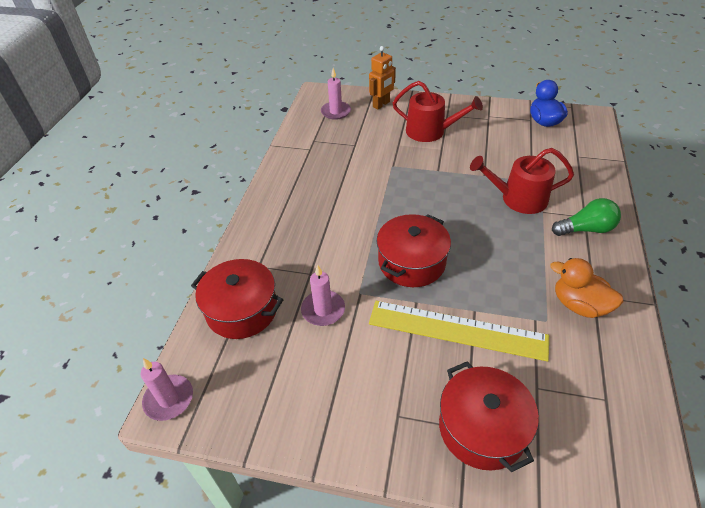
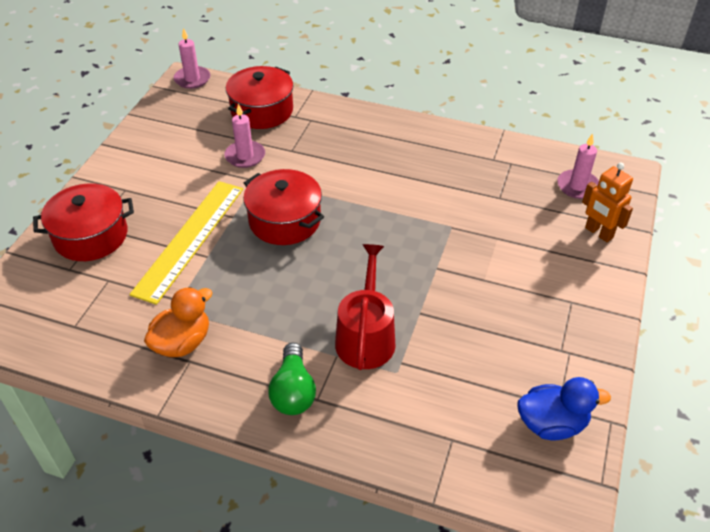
camera: 95 degrees right, 0 degrees up
red watering can [393,81,483,142] -> none

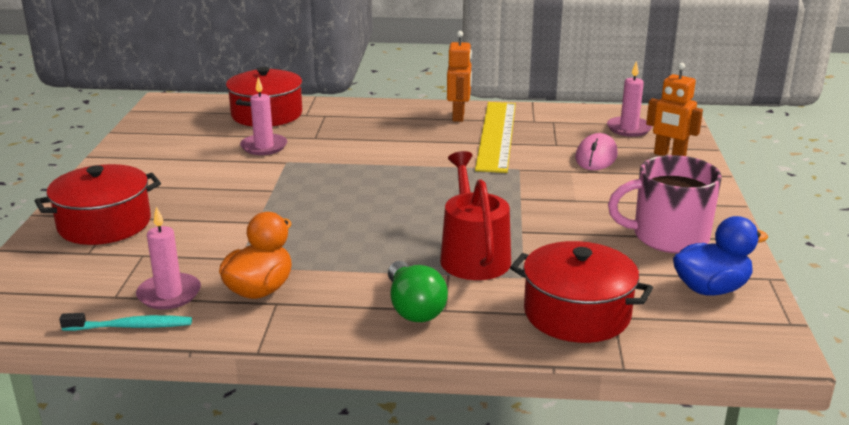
camera: 15 degrees left, 20 degrees down
yellow ruler [129,181,243,305] -> yellow ruler moved to [475,102,516,173]
pink candle [174,28,210,89] -> pink candle moved to [136,206,201,309]
red pot [243,169,324,245] -> red pot moved to [510,241,653,343]
none -> turquoise toothbrush [59,313,192,331]
none -> orange robot [447,31,472,122]
none -> pink mouse [575,133,618,170]
none -> pink mug [608,155,722,253]

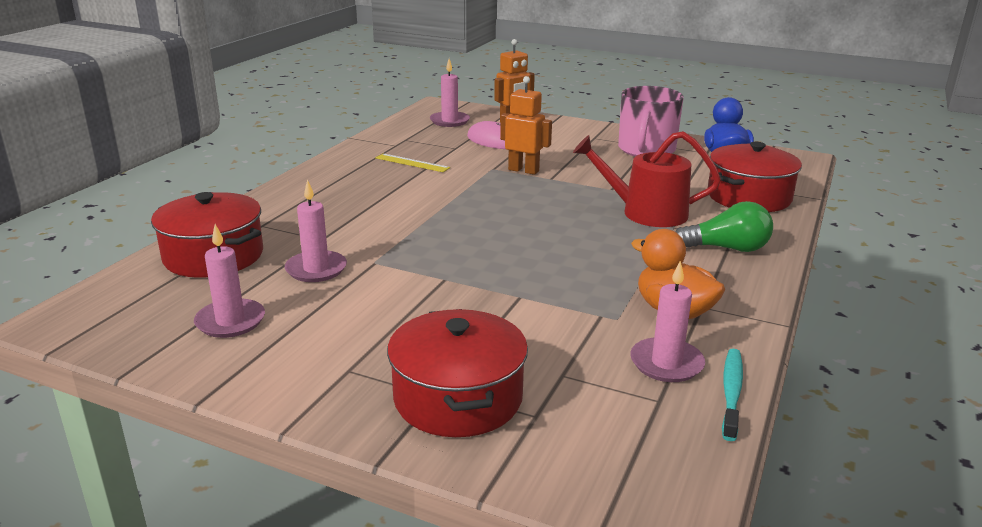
camera: 70 degrees left, 0 degrees up
orange robot [447,31,472,122] -> orange robot moved to [500,76,552,175]
yellow ruler [475,102,516,173] -> yellow ruler [375,154,450,172], size x0.45
none -> pink candle [194,224,265,338]

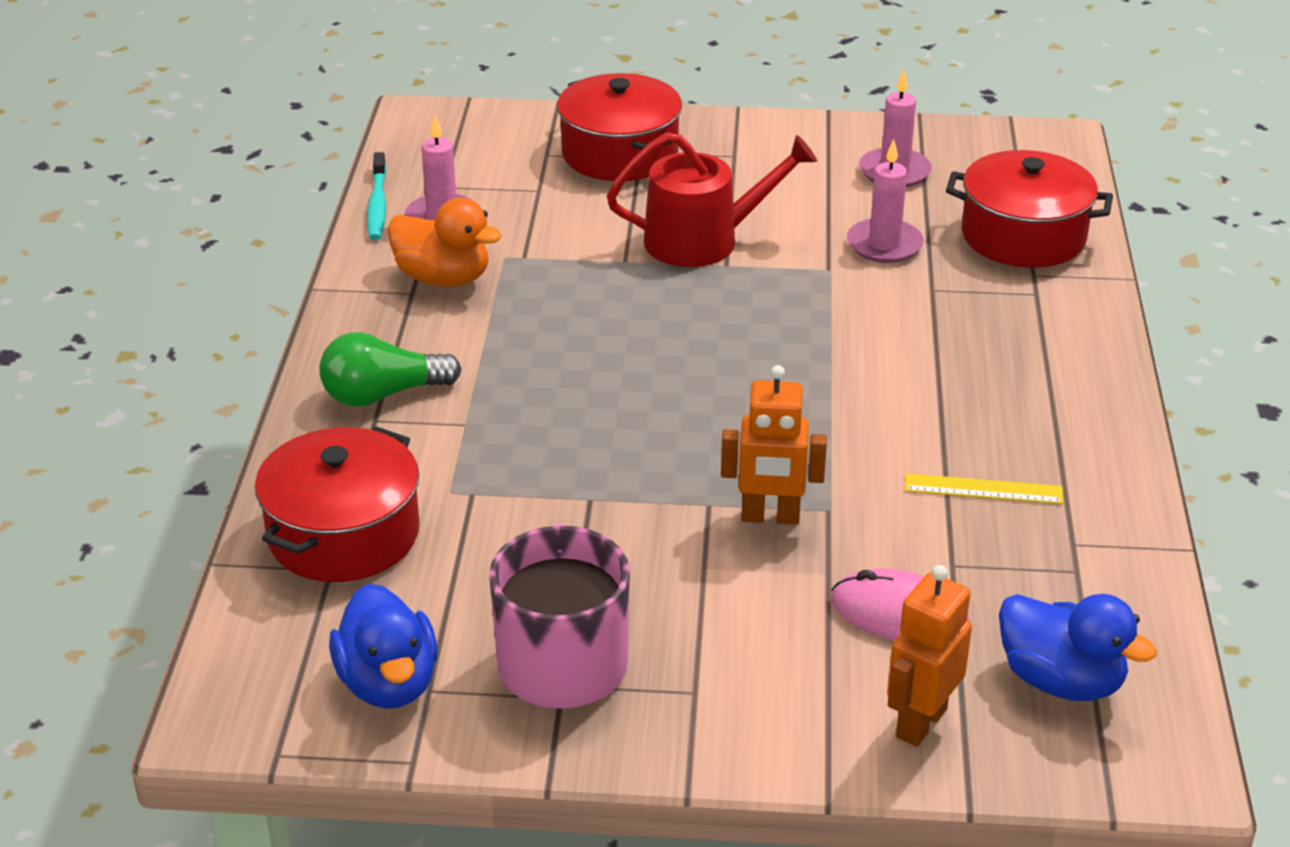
camera: 160 degrees right, 10 degrees up
pink candle [430,59,470,127] -> blue duck [999,594,1157,701]
red watering can [573,131,721,227] -> red watering can moved to [607,132,817,267]

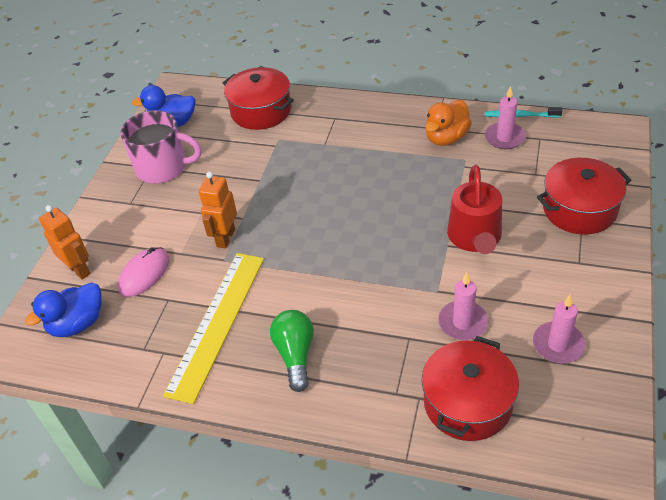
camera: 105 degrees right, 10 degrees up
green light bulb [319,332,462,407] -> green light bulb moved to [270,310,314,392]
yellow ruler [905,473,1063,504] -> yellow ruler [163,253,264,404], size x2.20

